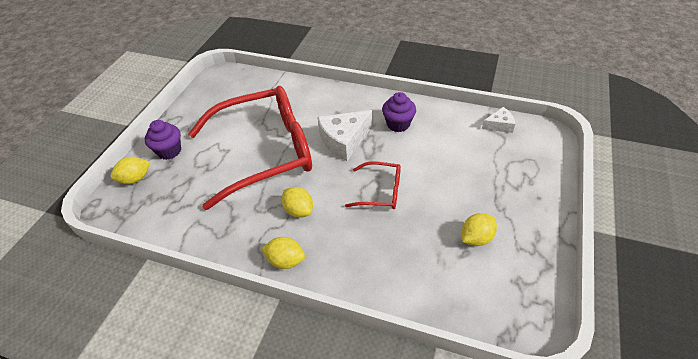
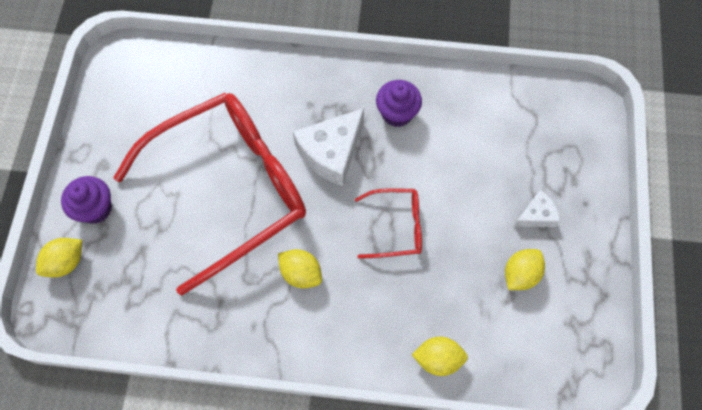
camera: 15 degrees left, 20 degrees up
yellow lemon [261,237,305,269] -> yellow lemon moved to [412,336,468,376]
white cheese [482,107,515,133] -> white cheese moved to [514,190,560,227]

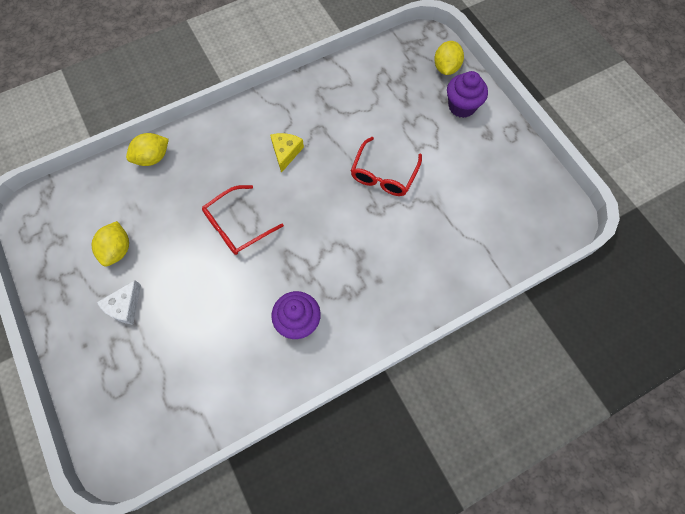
camera: 145 degrees right, 0 degrees up
red glasses [113,93,306,296] -> red glasses [351,137,422,196], size x0.43
yellow lemon [278,249,322,288] -> yellow cheese [270,133,304,173]
white cheese [293,108,364,186] -> none

